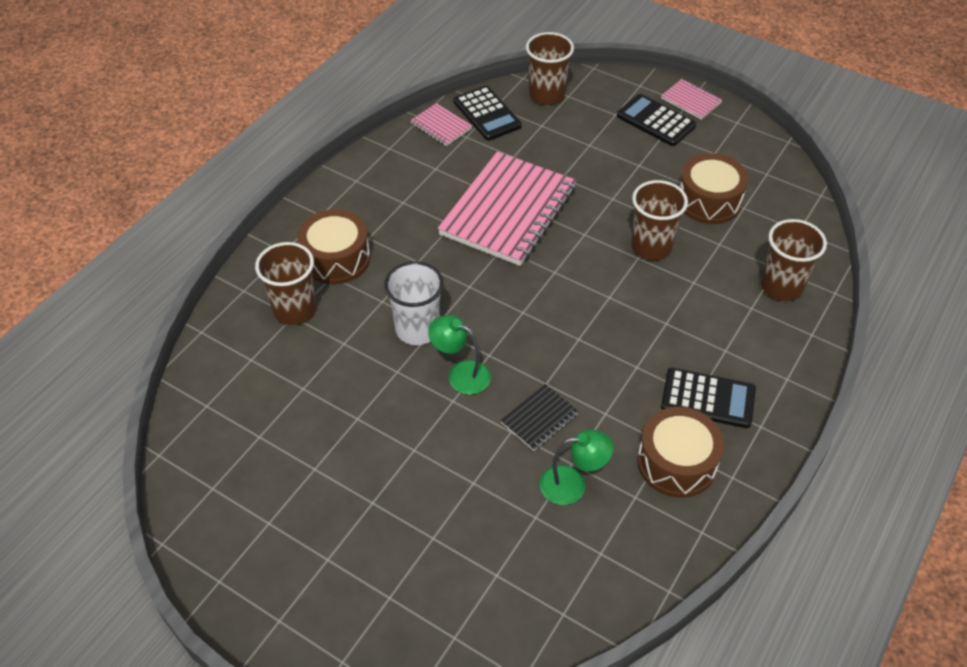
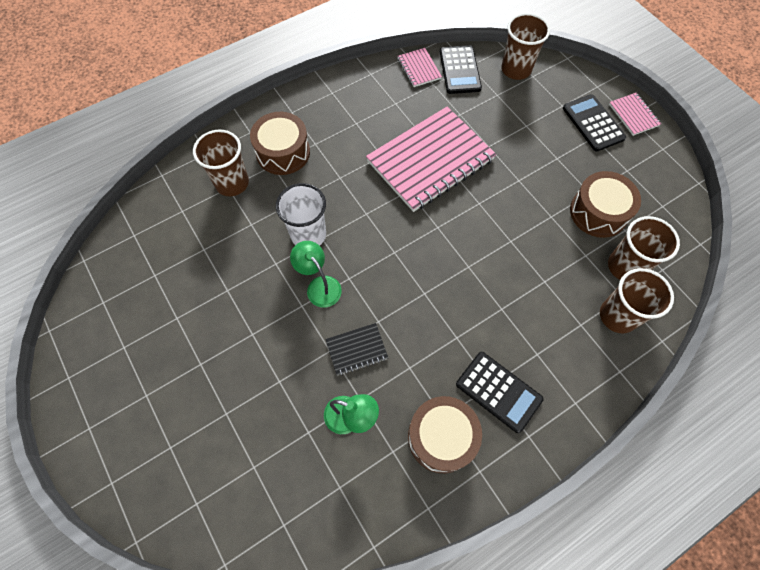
camera: 25 degrees right, 15 degrees up
brown cup [631,180,688,260] -> brown cup moved to [608,216,680,280]

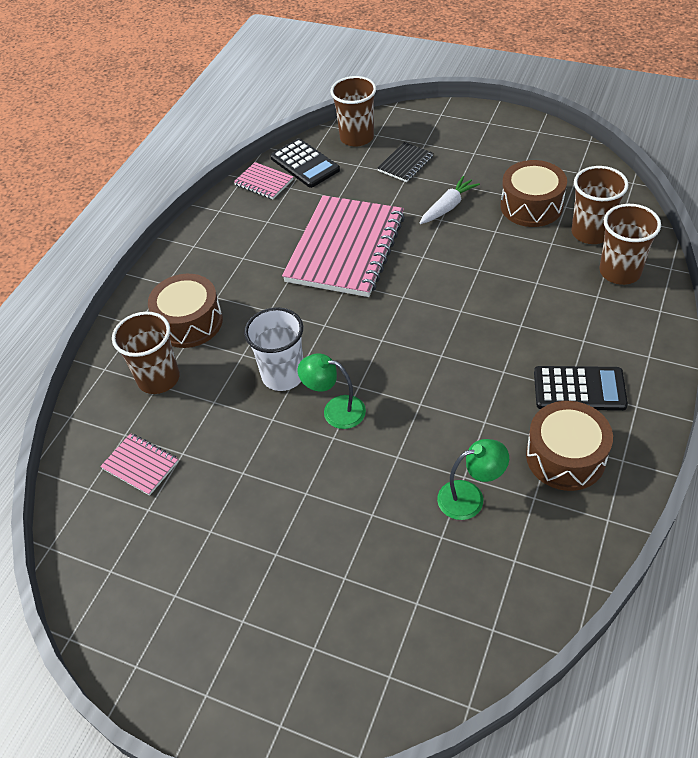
camera: 30 degrees left, 15 degrees down
black notebook [325,323,388,376] -> black notebook moved to [377,142,433,182]
black calculator [563,94,626,152] -> none
pink notebook [609,93,661,136] -> pink notebook moved to [100,433,179,496]
none -> white carrot [420,176,480,224]

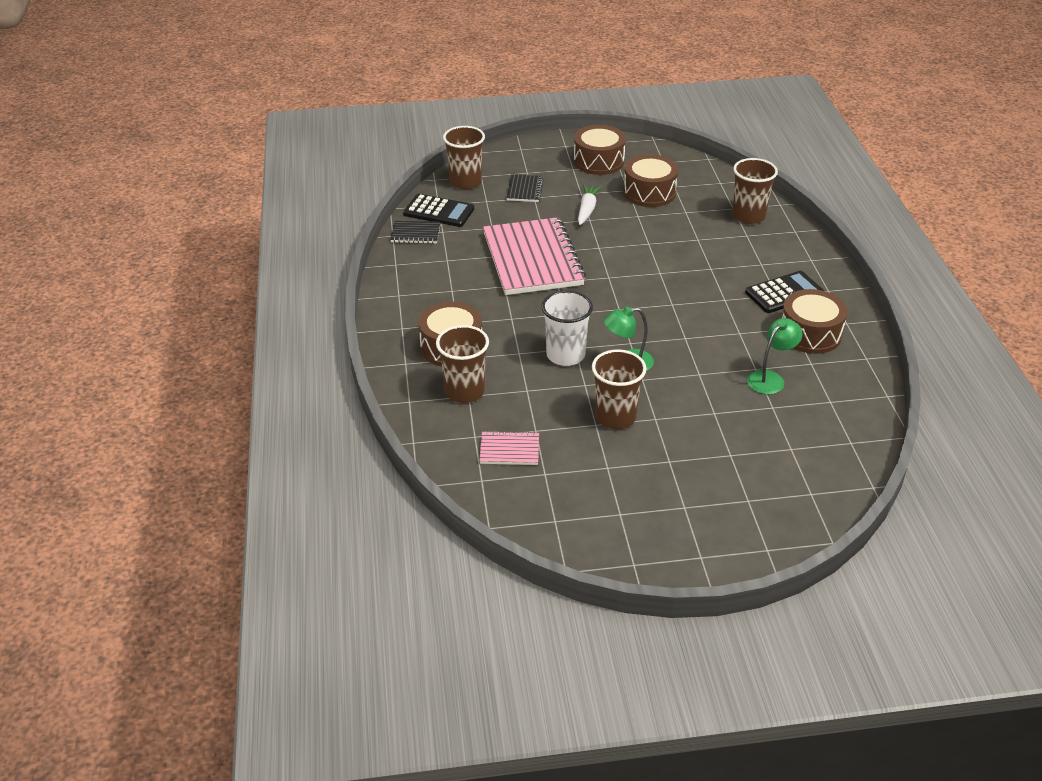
camera: 35 degrees left, 10 degrees down
pink notebook [234,162,293,199] -> black notebook [390,221,441,244]
brown cup [571,166,628,244] -> brown cup moved to [592,349,647,429]
none -> brown drum [574,125,626,175]

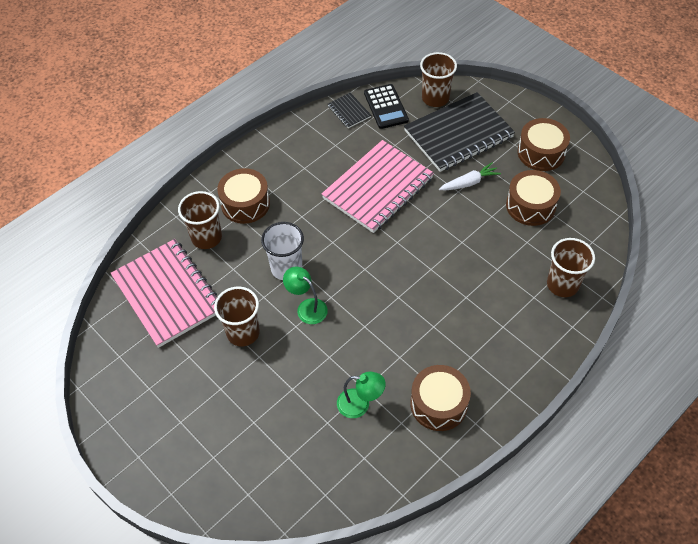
camera: 55 degrees right, 15 degrees up
pink notebook [479,431,539,465] -> pink notebook [110,239,217,348], size x2.29
black notebook [506,174,544,202] -> black notebook [404,92,515,172], size x2.29
black calculator [745,271,824,313] -> none

